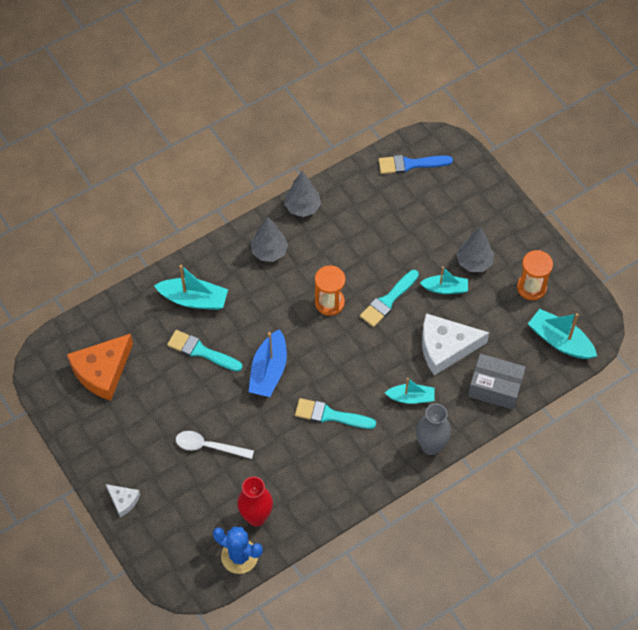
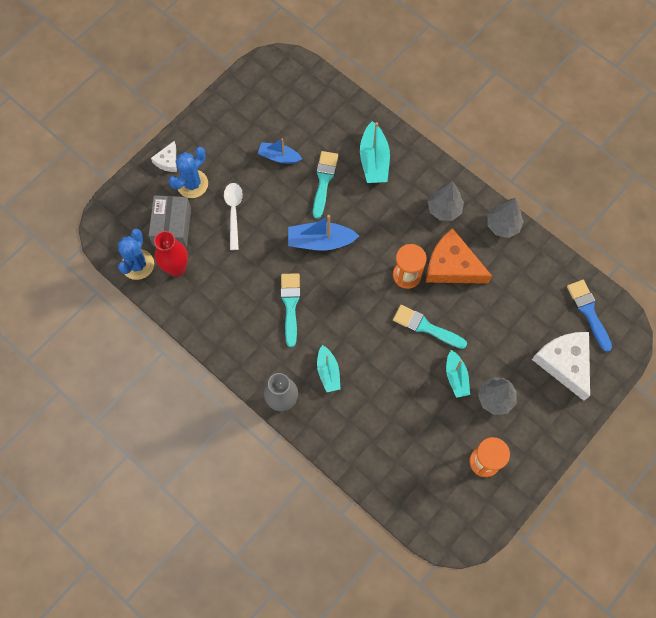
camera: 75 degrees right, 10 degrees up
orange cheese [67,334,133,401] -> orange cheese moved to [426,228,492,284]
white cheese [422,313,489,376] -> white cheese moved to [532,332,590,401]
grey box [468,354,526,410] -> grey box moved to [149,195,191,248]
turquoise boat [528,309,597,359] -> none
none -> blue cactus [168,147,208,198]
none -> blue boat [257,138,302,164]

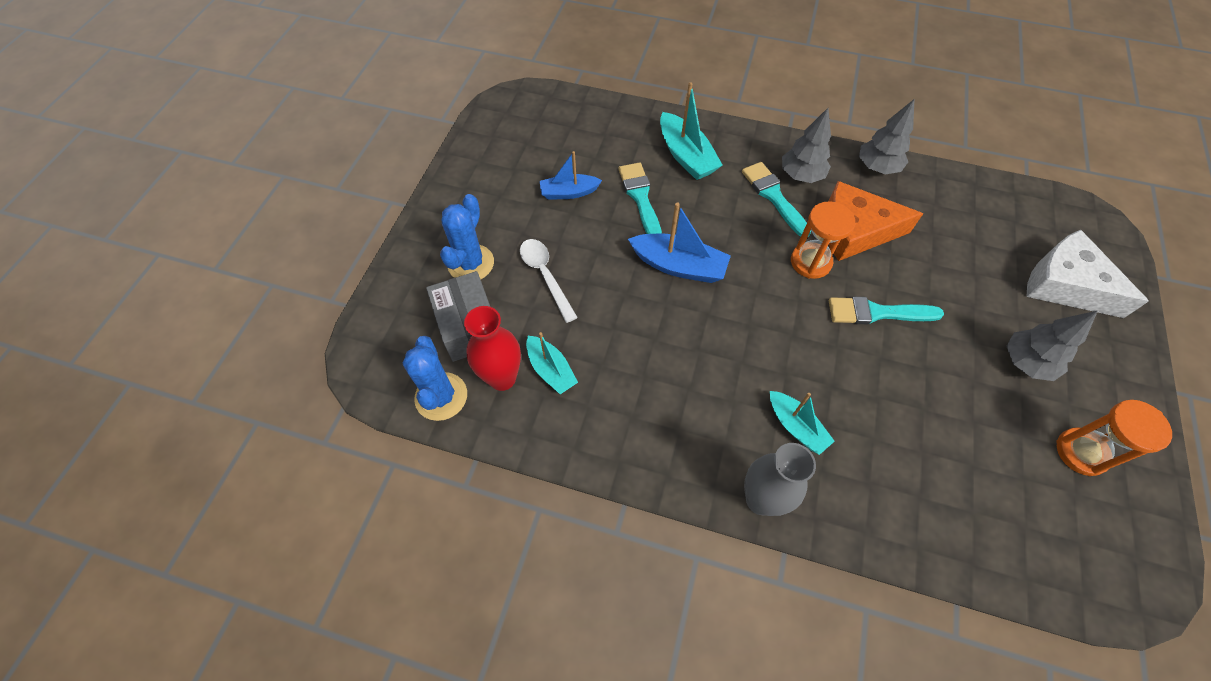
camera: 25 degrees left, 10 degrees down
white cheese [151,141,177,172] -> none
turquoise brush [281,273,300,347] -> turquoise brush moved to [742,162,811,237]
blue boat [288,215,359,251] -> blue boat turned 135 degrees counterclockwise [628,202,731,283]
turquoise boat [446,350,470,398] -> turquoise boat moved to [526,332,578,394]
blue brush [567,280,612,352] -> none

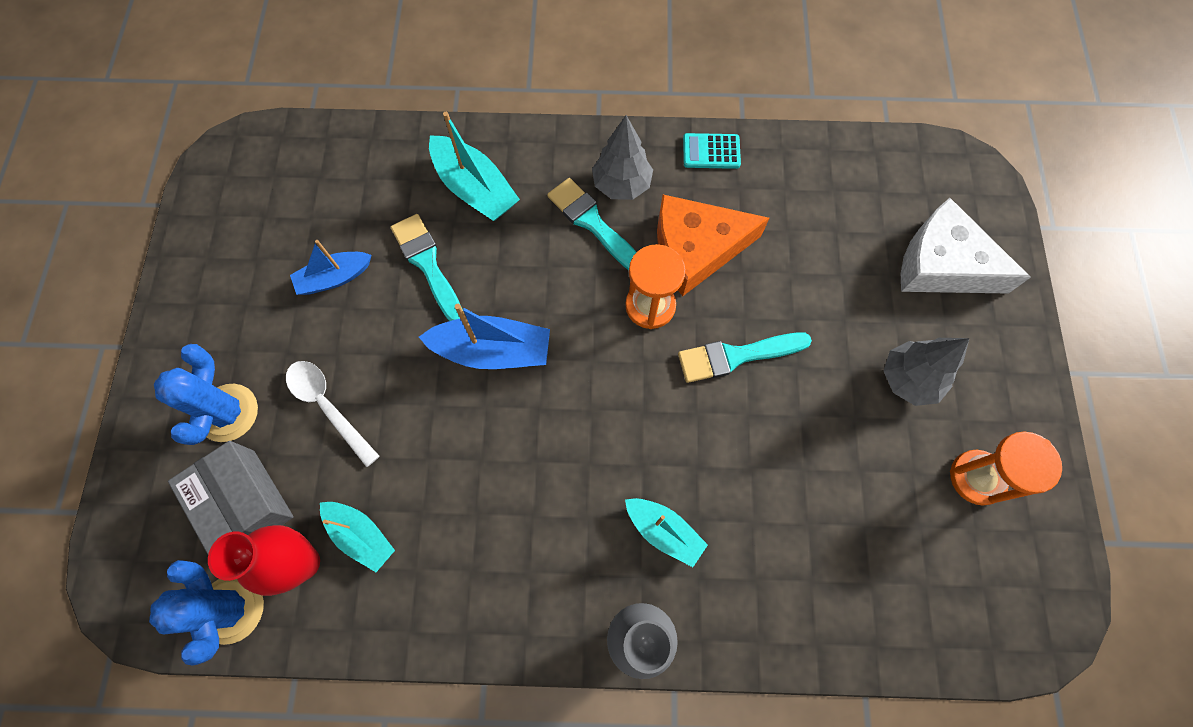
camera: 15 degrees left, 10 degrees up
grey tree [859,99,915,174] -> turquoise calculator [683,133,741,169]

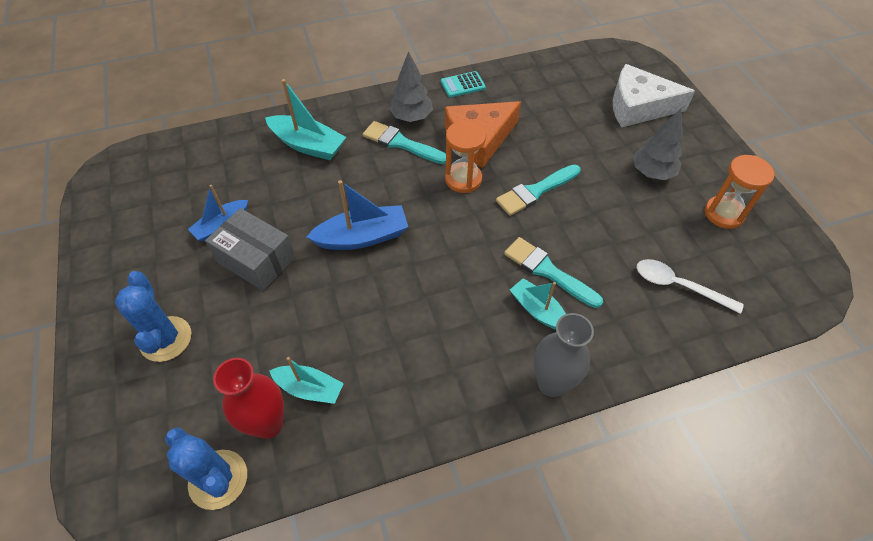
camera: 20 degrees left, 15 degrees down
grey box [168,441,293,554] -> grey box moved to [205,208,296,291]
white spoon [286,361,380,467] -> white spoon moved to [637,259,744,314]
turquoise brush [391,214,463,321] -> turquoise brush moved to [504,237,603,308]
turquoise boat [625,498,708,567] -> turquoise boat turned 150 degrees counterclockwise [510,278,566,330]

